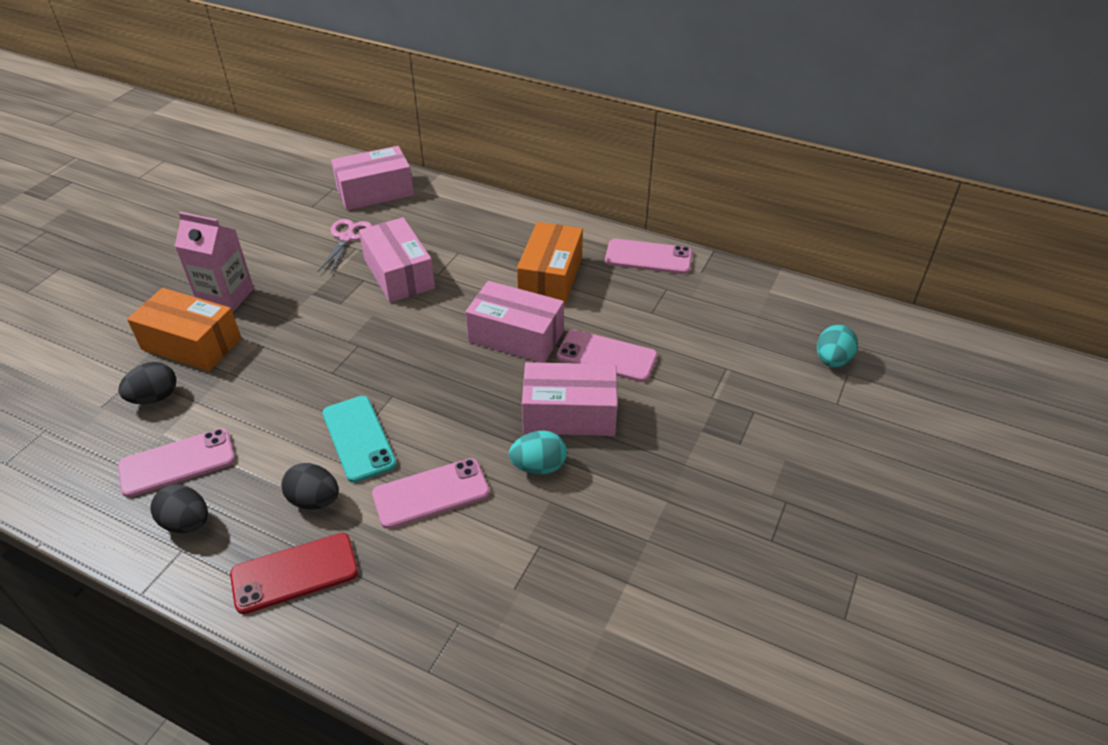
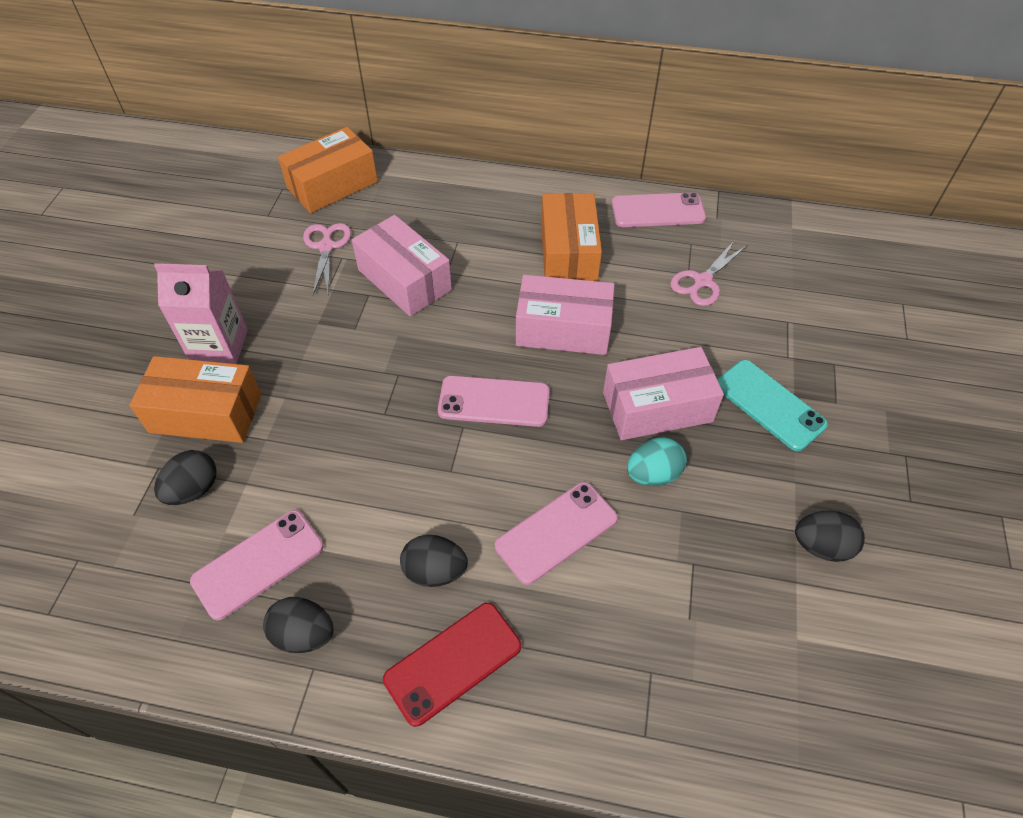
camera: 15 degrees left, 10 degrees up
turquoise phone [322,396,397,483] -> turquoise phone moved to [717,360,828,451]
pink box [331,146,414,210] -> orange box [278,127,378,213]
pink phone [557,330,657,382] -> pink phone moved to [438,376,550,427]
turquoise egg [817,325,858,367] -> none
none -> pink scissors [670,240,747,306]
none -> black egg [795,511,865,562]

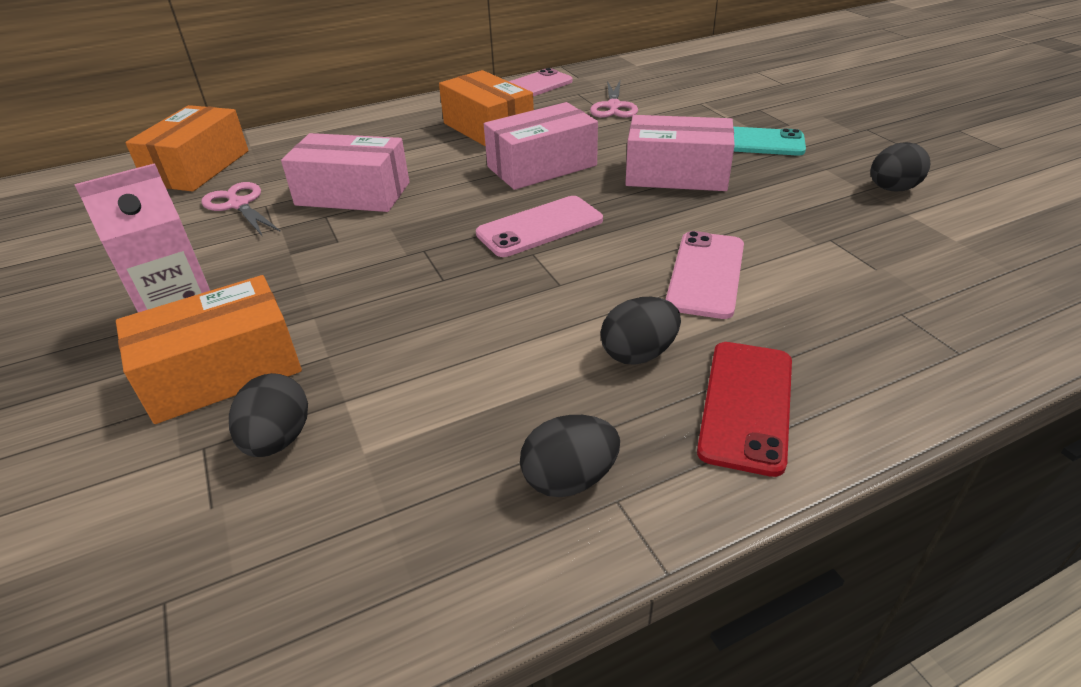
camera: 35 degrees left, 15 degrees down
pink phone [190,510,323,620] -> none
pink box [603,347,724,440] -> pink box turned 60 degrees clockwise [625,115,735,191]
turquoise egg [627,437,687,486] -> none

